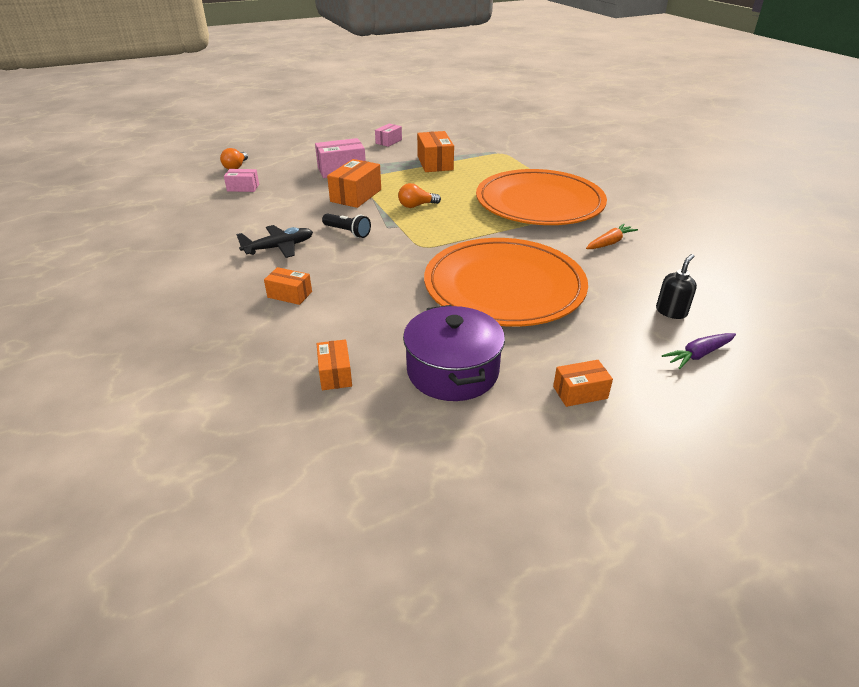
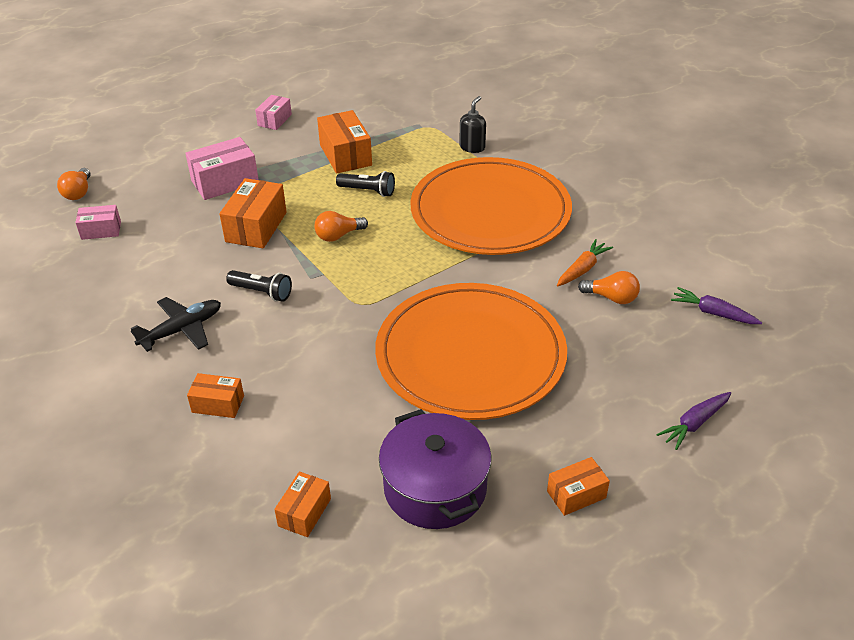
camera: 10 degrees left, 5 degrees up
orange box [317,339,352,390] -> orange box turned 45 degrees clockwise [274,471,331,537]
black soap dispenser [656,254,697,319] -> black soap dispenser moved to [459,96,486,153]
none -> black flashlight [336,171,395,197]
none -> orange light bulb [578,271,640,304]
none -> purple carrot [671,287,762,324]

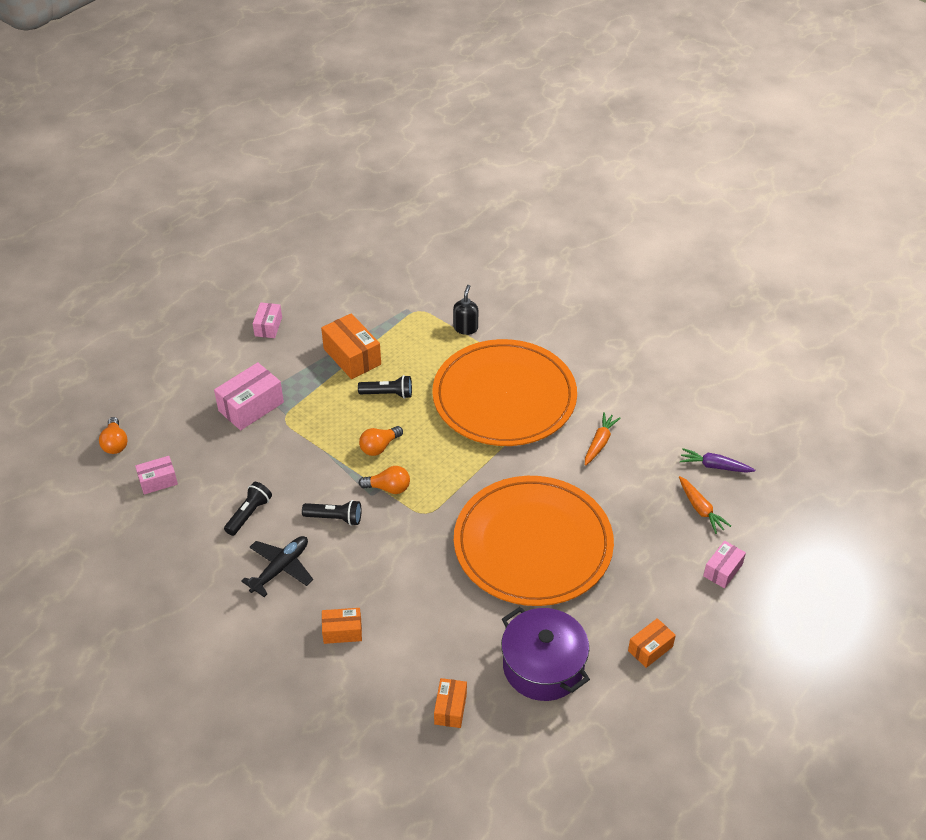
camera: 15 degrees left, 5 degrees up
orange box [219,178,287,249] -> none
orange light bulb [578,271,640,304] -> orange light bulb moved to [359,466,410,494]
purple carrot [656,392,731,450] -> pink box [703,541,746,588]
none -> black flashlight [224,482,272,536]
none -> orange carrot [679,476,731,534]

